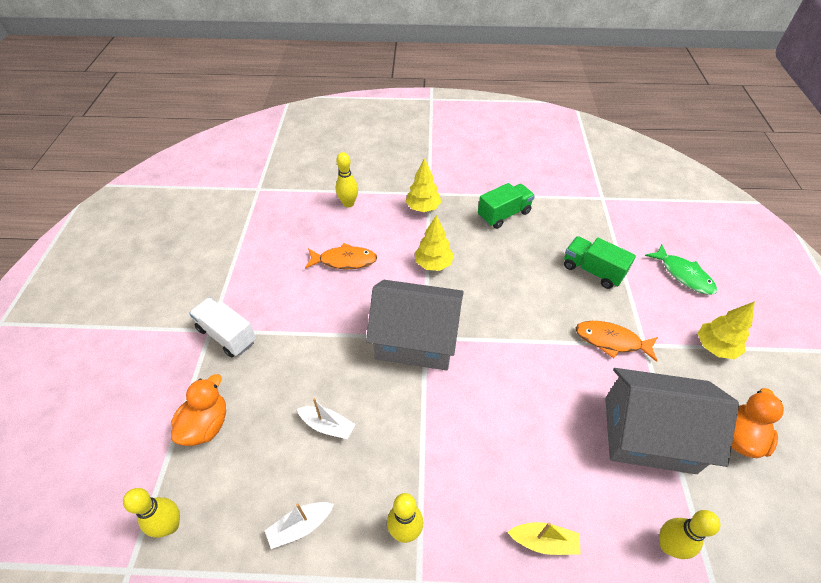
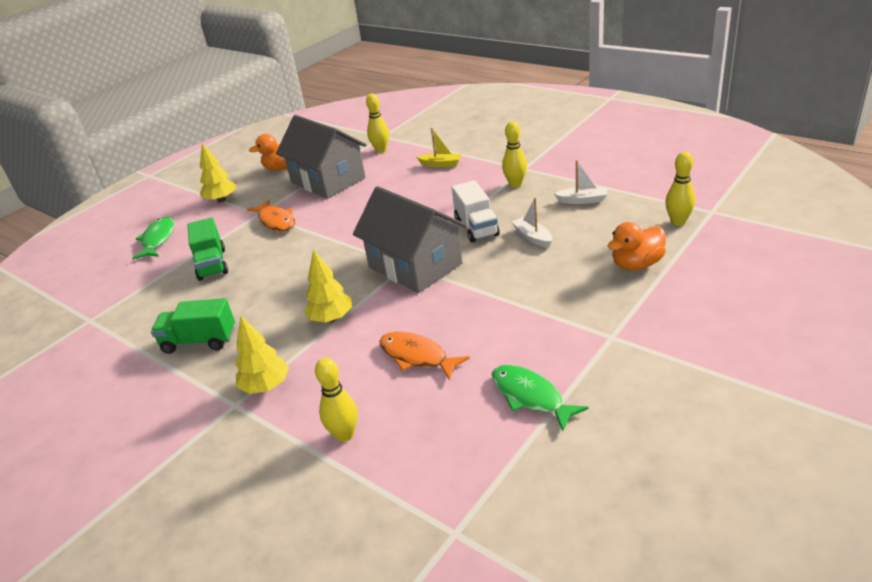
camera: 140 degrees left, 15 degrees down
white truck [189,297,256,358] -> white truck moved to [452,180,500,243]
yellow boat [507,522,581,555] -> yellow boat turned 150 degrees clockwise [417,128,462,167]
none -> green fish [492,365,589,431]

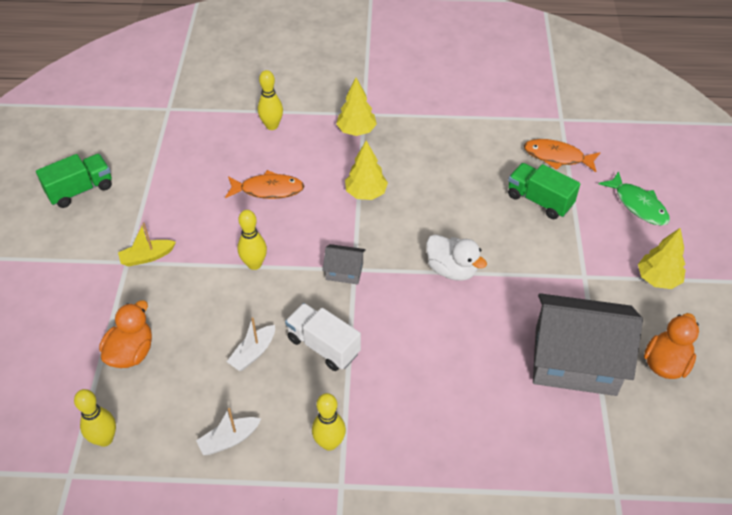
camera: 140 degrees right, 15 degrees up
green truck [151,298,235,354] -> green truck moved to [36,154,112,208]
orange fish [247,200,295,232] -> orange fish moved to [524,139,601,172]
grey house [353,186,467,293] -> grey house [323,244,366,285], size x0.43
yellow bowling pin [366,94,389,153] -> yellow bowling pin moved to [238,210,267,270]
yellow boat [417,128,462,167] -> yellow boat moved to [118,222,176,267]
green fish [492,365,589,431] -> none
white boat [512,198,552,248] -> white boat turned 105 degrees clockwise [227,317,275,371]
none -> white duck [426,234,487,281]

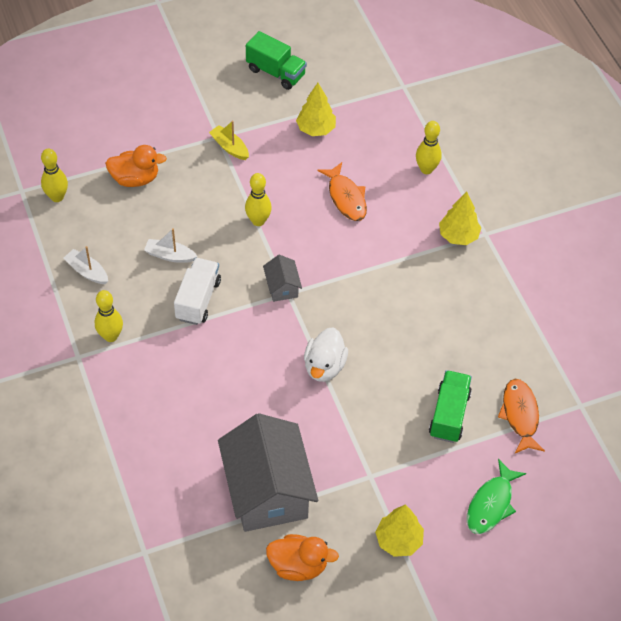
camera: 65 degrees right, 5 degrees up
yellow tree [345,141,388,200] -> yellow tree moved to [296,83,336,136]

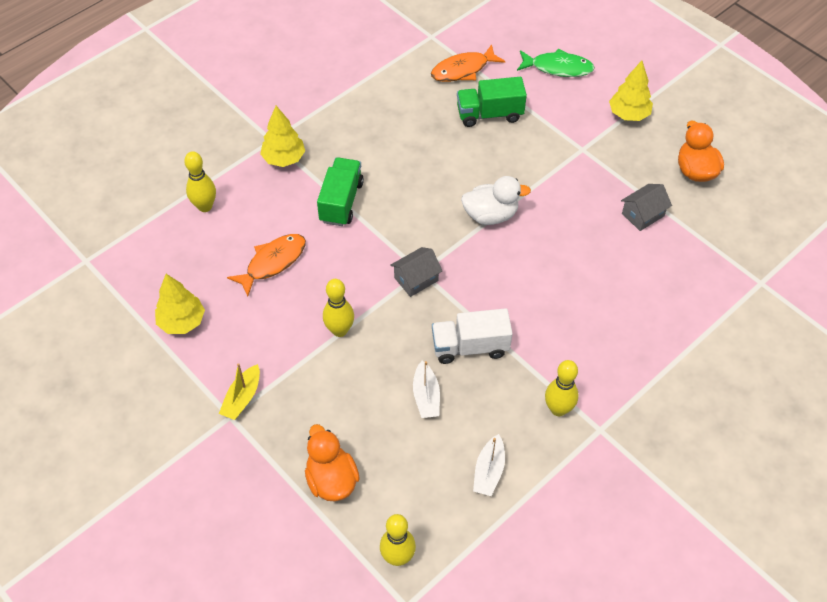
camera: 110 degrees left, 0 degrees up
grey house [218,413,318,532] -> grey house [621,184,672,231], size x0.43
green truck [246,31,307,90] -> green truck moved to [317,157,364,226]

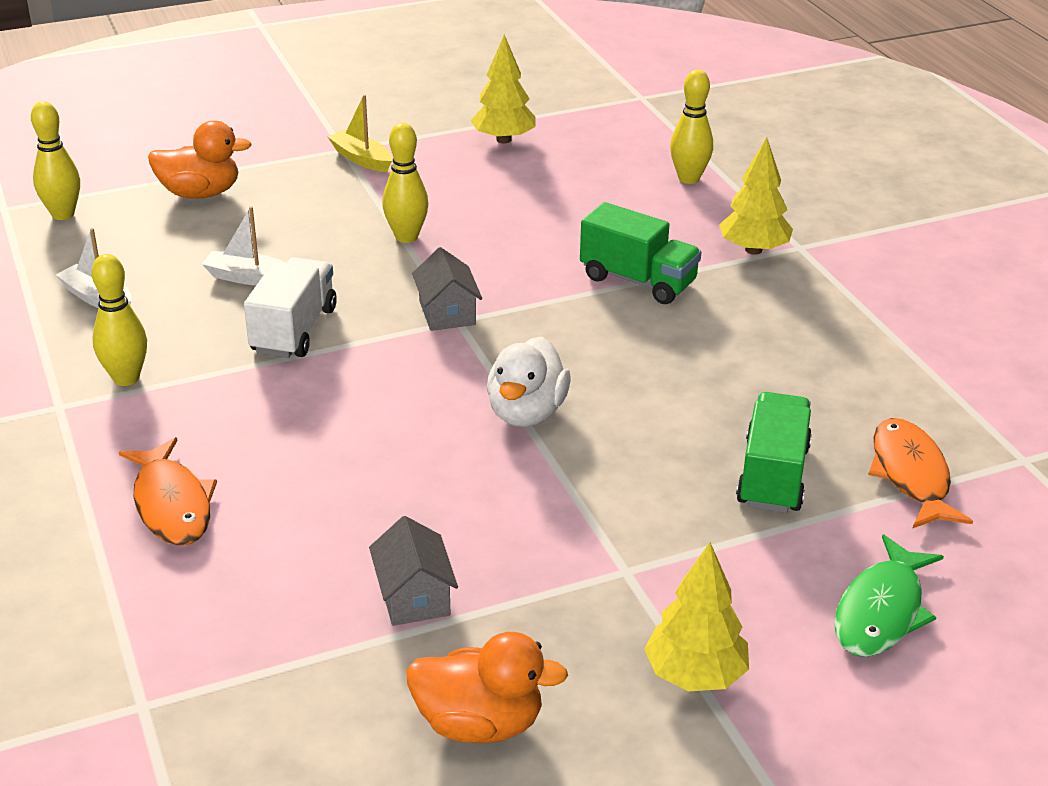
camera: 110 degrees right, 20 degrees down
orange fish [227,234,306,297] -> orange fish moved to [119,437,217,546]

